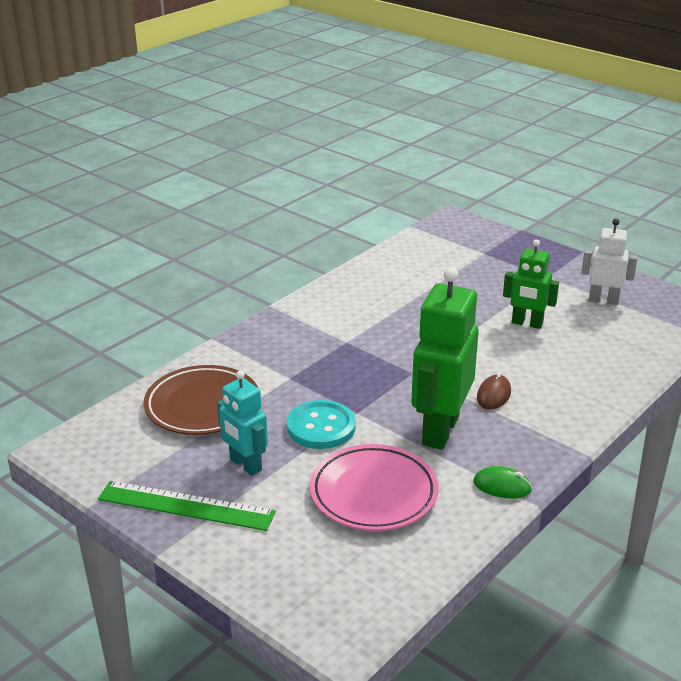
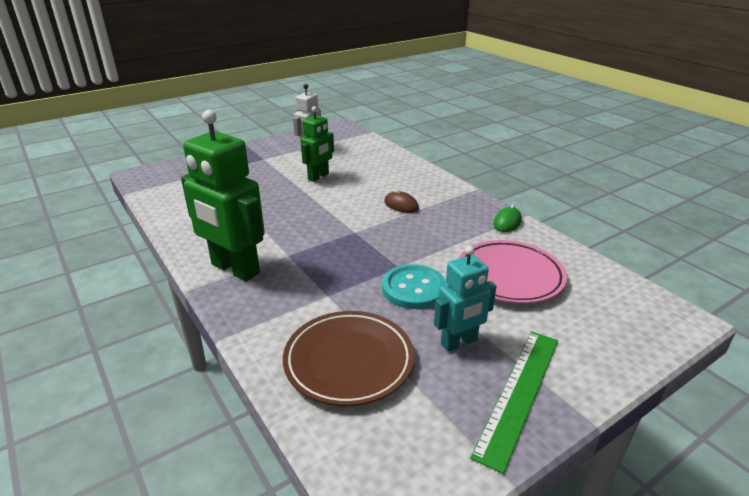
camera: 75 degrees left, 0 degrees up
green robot [411,267,479,450] -> green robot moved to [181,110,265,282]

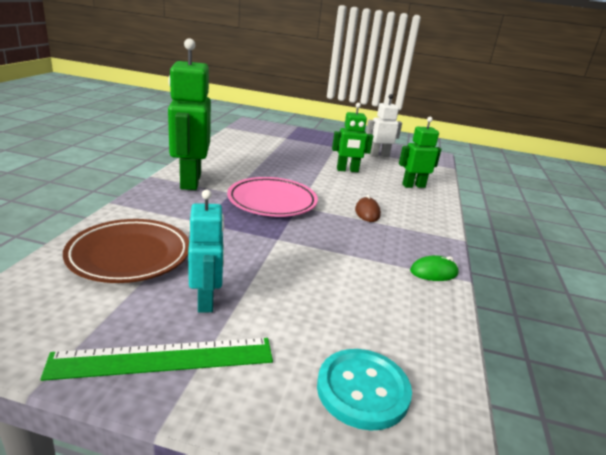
camera: 45 degrees right, 5 degrees down
turquoise button [382,264,446,309] -> turquoise button moved to [317,349,412,431]
turquoise robot [434,246,497,352] -> turquoise robot turned 120 degrees counterclockwise [188,190,224,313]
pink plate [459,240,567,304] -> pink plate moved to [227,177,318,217]
none -> green robot [399,117,441,188]

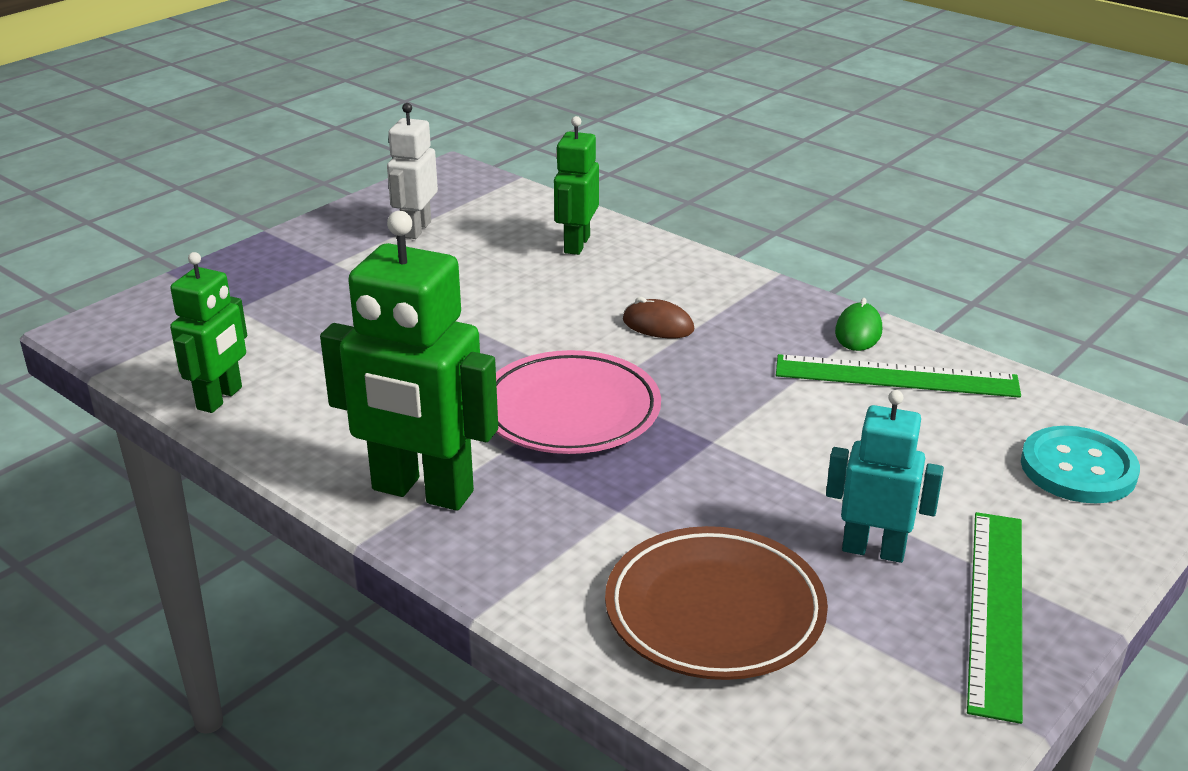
camera: 60 degrees left, 5 degrees up
green robot [332,103,373,172] -> green robot moved to [170,252,247,413]
none -> green ruler [776,354,1021,398]

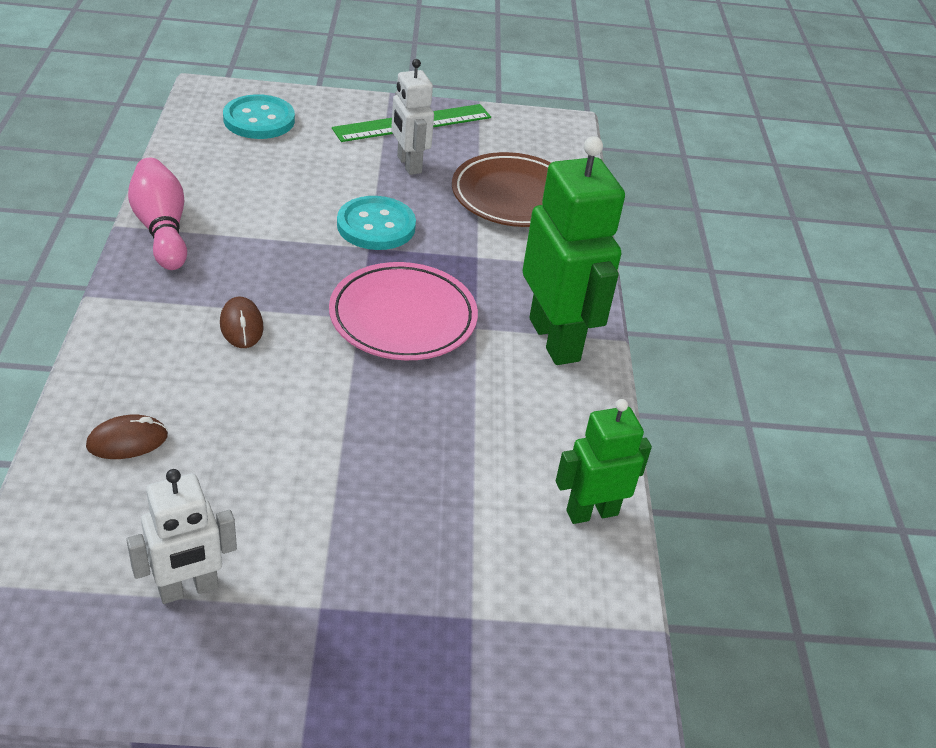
camera: 135 degrees left, 10 degrees up
green robot [554,116,599,255] -> brown mouse [86,415,168,459]
green ruler [776,354,1021,398] -> none
turquoise robot [826,390,944,563] -> white robot [391,59,434,175]
green mouse [835,298,882,351] -> pink bowling pin [128,157,187,270]
none -> turquoise button [337,196,416,250]

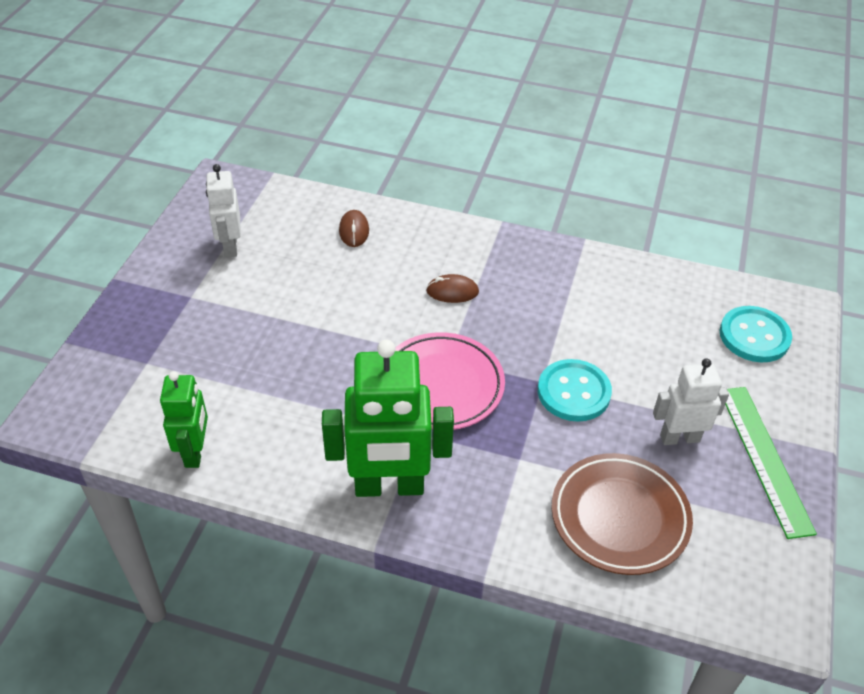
camera: 110 degrees right, 5 degrees up
pink bowling pin [128,157,187,270] -> none

